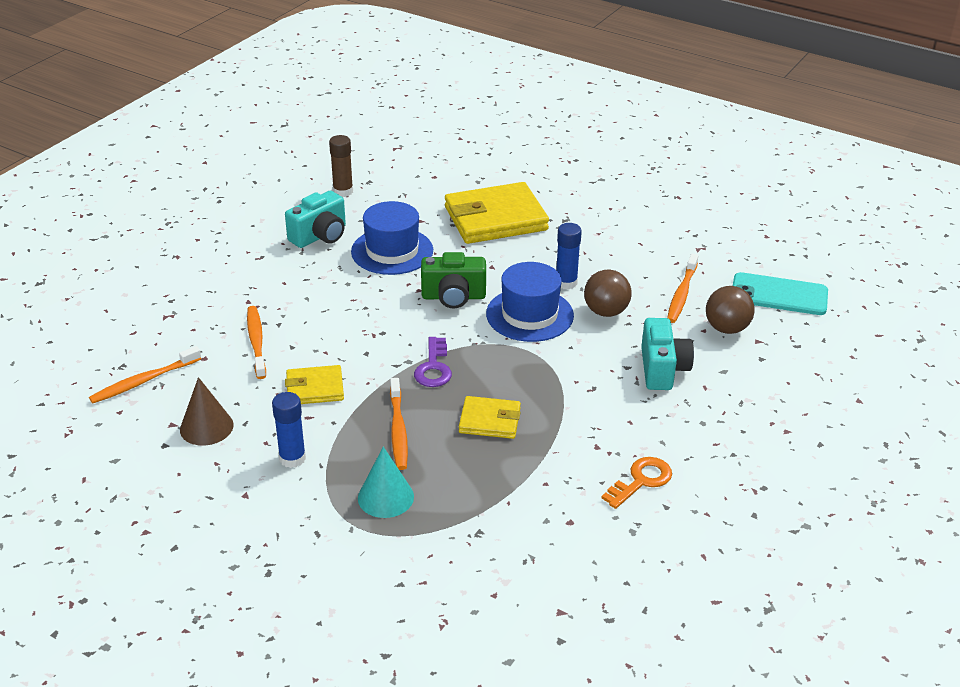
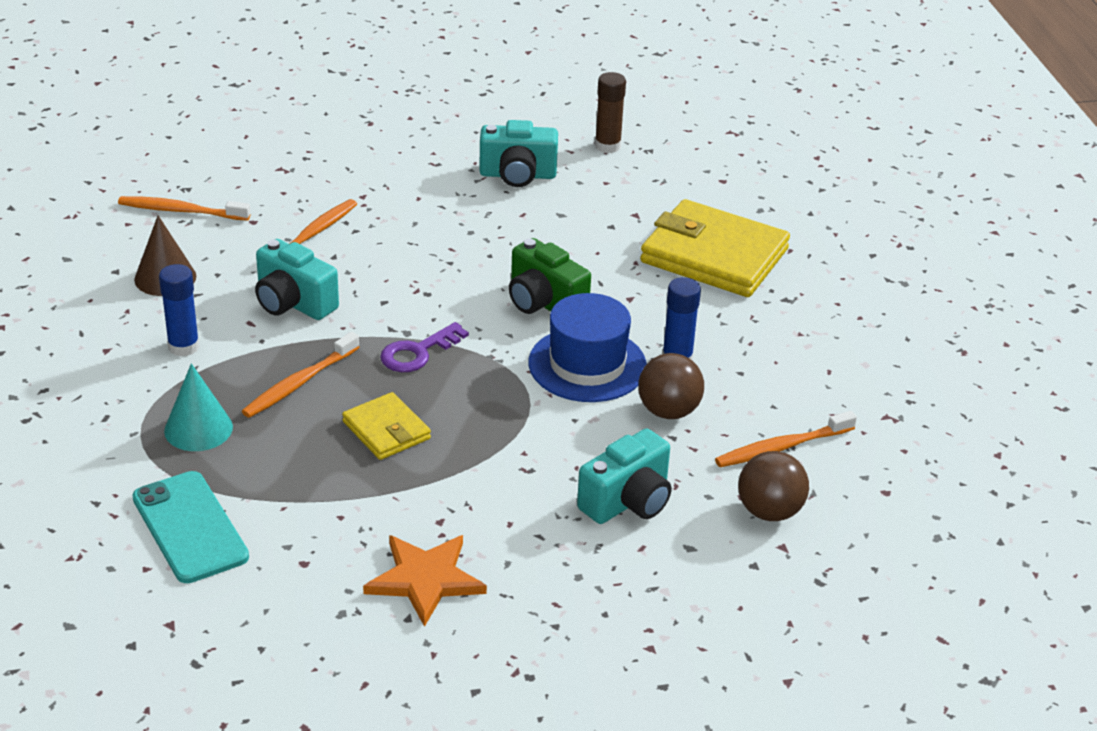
camera: 45 degrees right, 0 degrees up
yellow wallet [285,365,344,404] -> turquoise camera [255,239,339,320]
blue hat [351,201,433,275] -> none
orange key [601,457,672,509] -> orange star [363,535,487,627]
turquoise phone [733,272,828,315] -> turquoise phone moved to [132,471,249,583]

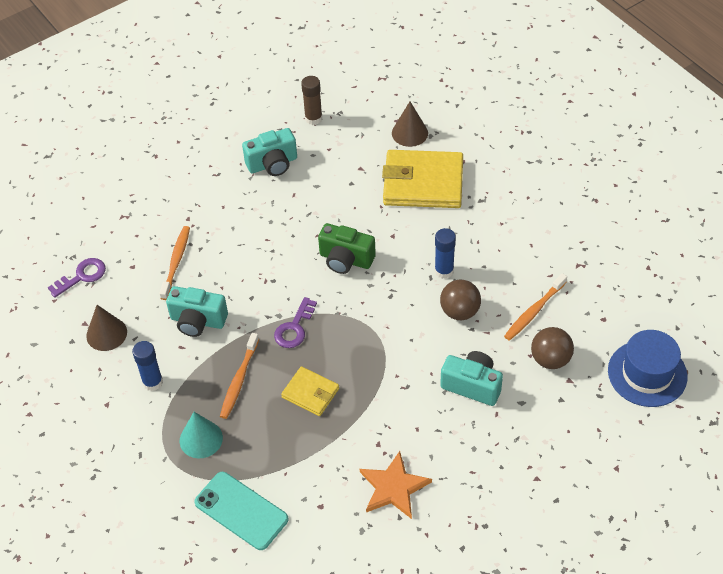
camera: 20 degrees left, 15 degrees up
orange toothbrush [118,196,251,221] -> purple key [48,258,106,298]
blue hat [528,293,647,402] -> blue hat moved to [608,330,688,407]
turquoise camera [577,428,672,524] -> turquoise camera turned 90 degrees counterclockwise [440,351,503,406]
none -> brown cone [392,102,428,147]

